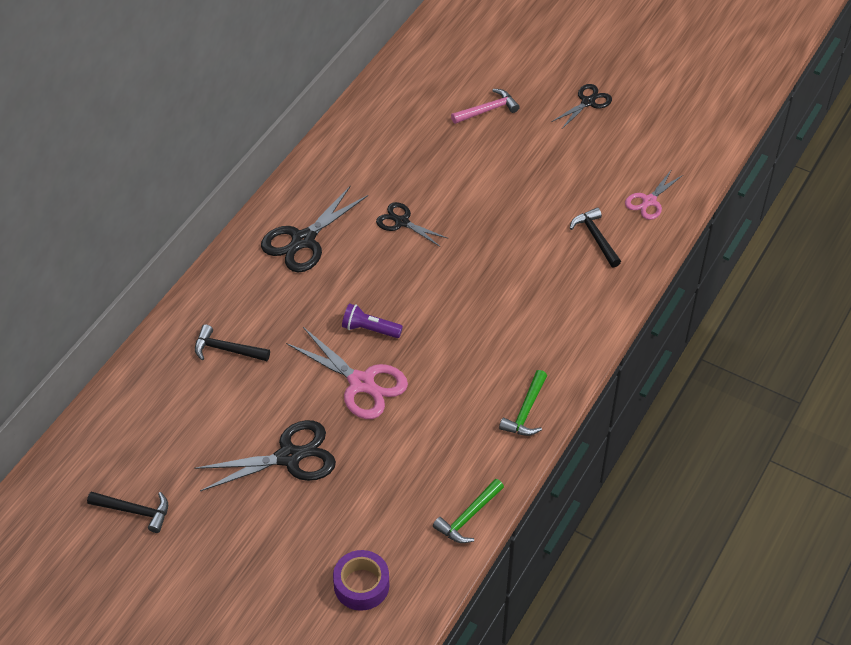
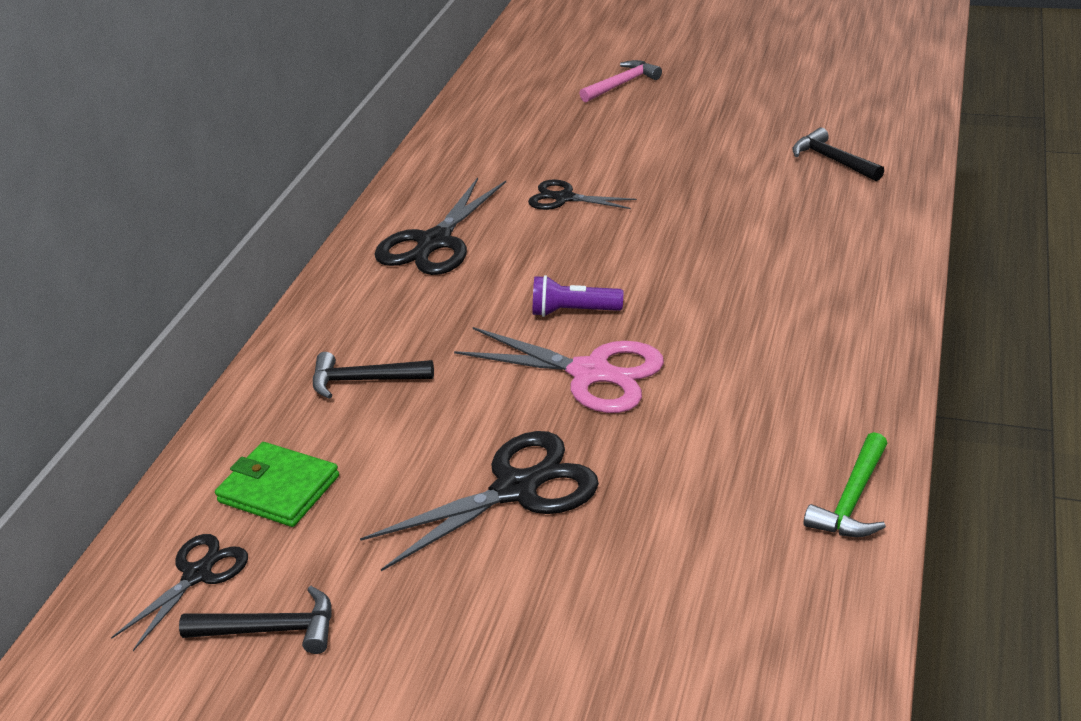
camera: 10 degrees left, 15 degrees down
purple tape [333,550,389,611] -> none
green hammer [499,370,547,436] -> none
black scissors [551,84,612,130] -> black scissors moved to [111,534,248,651]
pink scissors [625,169,683,220] -> none
none -> green wallet [215,442,339,527]

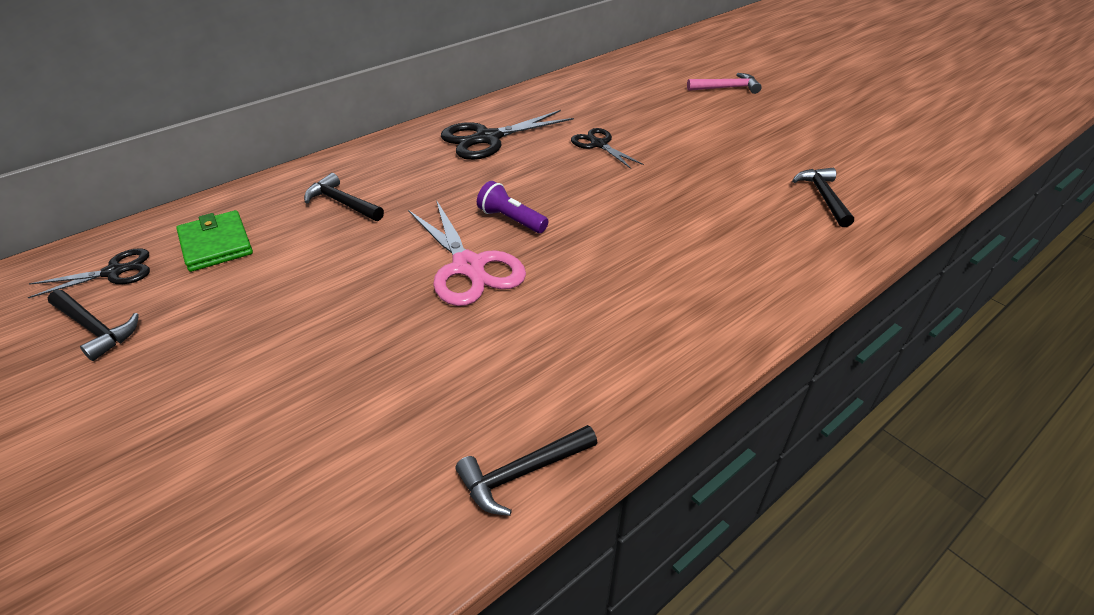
camera: 30 degrees right, 5 degrees up
black scissors [360,431,599,571] -> none
green hammer [804,432,887,537] -> black hammer [456,425,597,516]

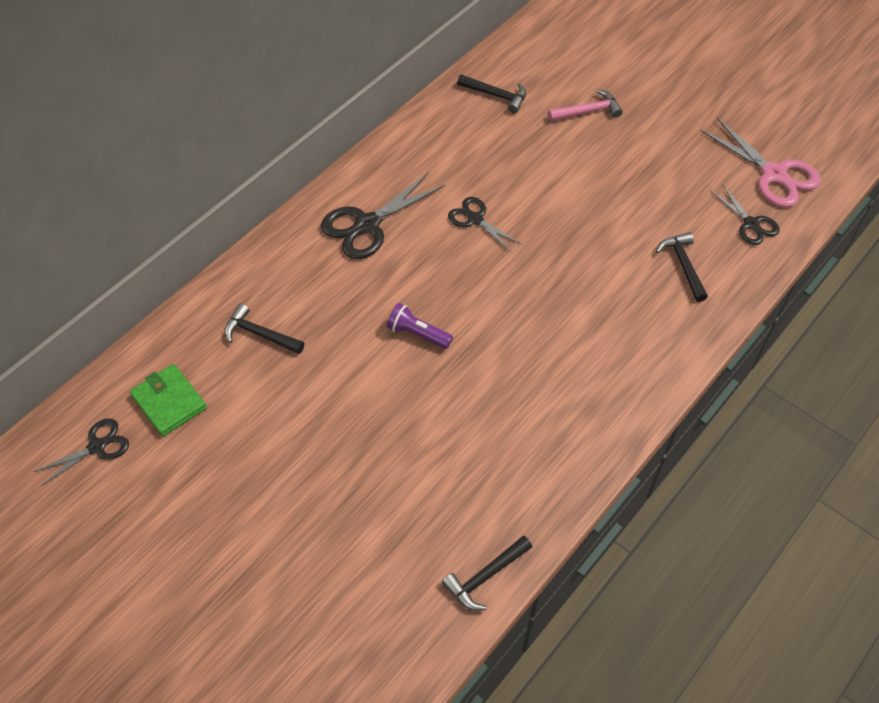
camera: 10 degrees left, 15 degrees up
black hammer [48,290,139,361] -> black hammer moved to [457,74,526,113]
pink scissors [408,200,526,306] -> pink scissors moved to [701,118,821,207]
none -> black scissors [710,184,780,245]

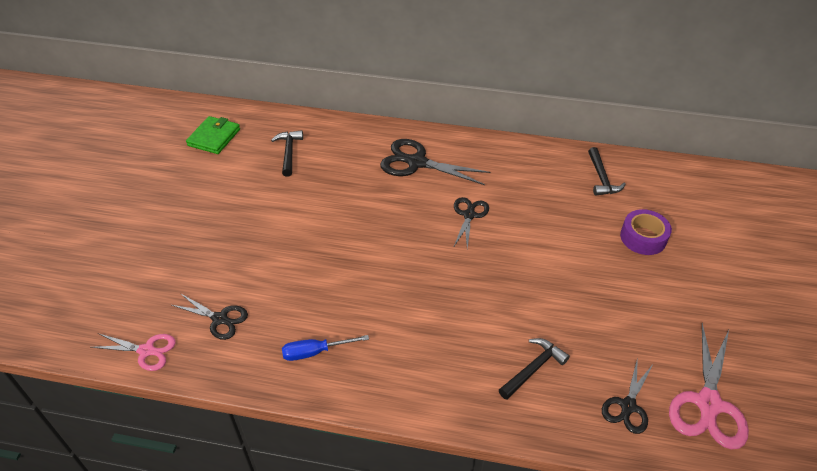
camera: 60 degrees right, 10 degrees down
black scissors [34,418,129,486] -> black scissors moved to [172,293,248,340]
purple flashlight [387,303,453,349] -> none
black hammer [442,536,532,611] -> pink scissors [91,333,176,371]
pink hammer [548,89,623,121] -> purple tape [620,209,672,255]
none -> blue screwdriver [282,335,369,361]

